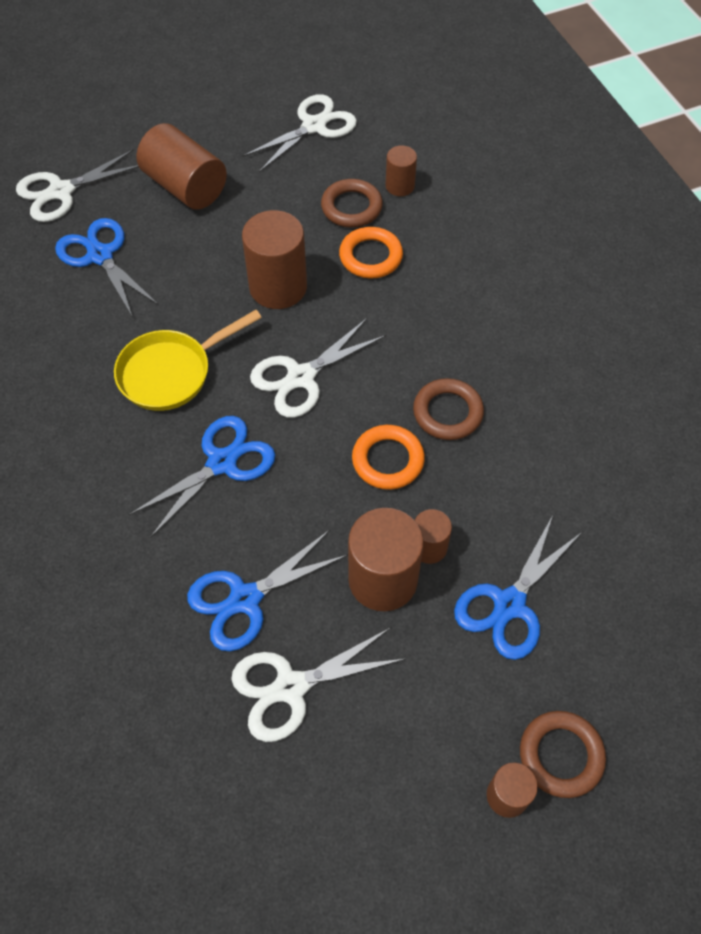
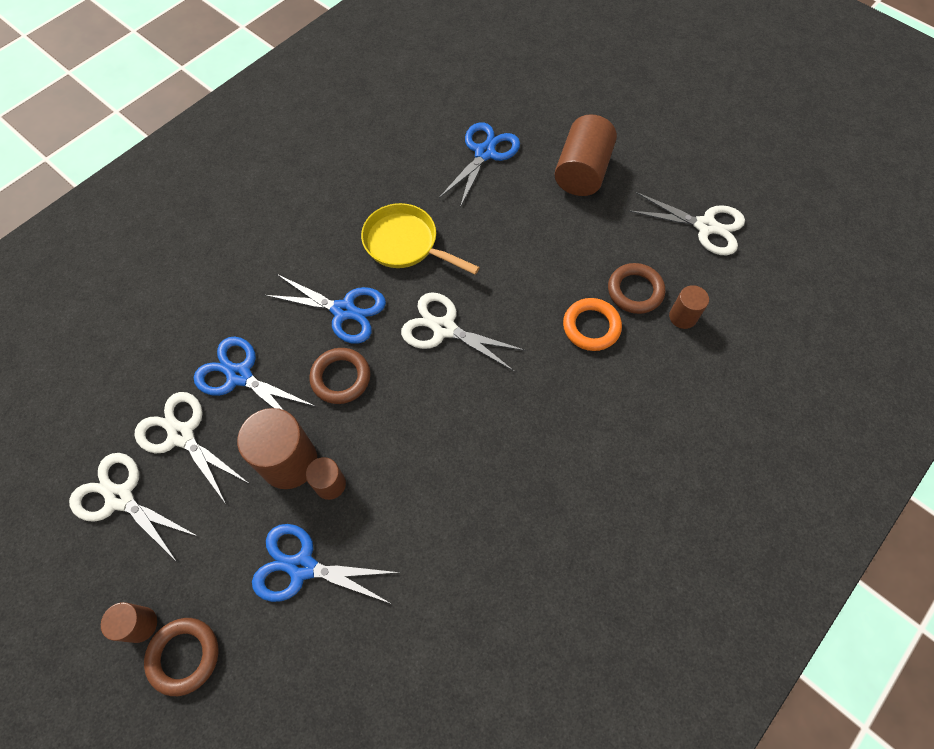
camera: 65 degrees right, 5 degrees up
white scissors [16,149,139,222] -> white scissors moved to [69,453,199,562]
brown cylinder [242,210,307,309] -> none
orange ring [352,425,425,490] -> none
brown ring [413,378,484,440] -> brown ring moved to [309,348,370,404]

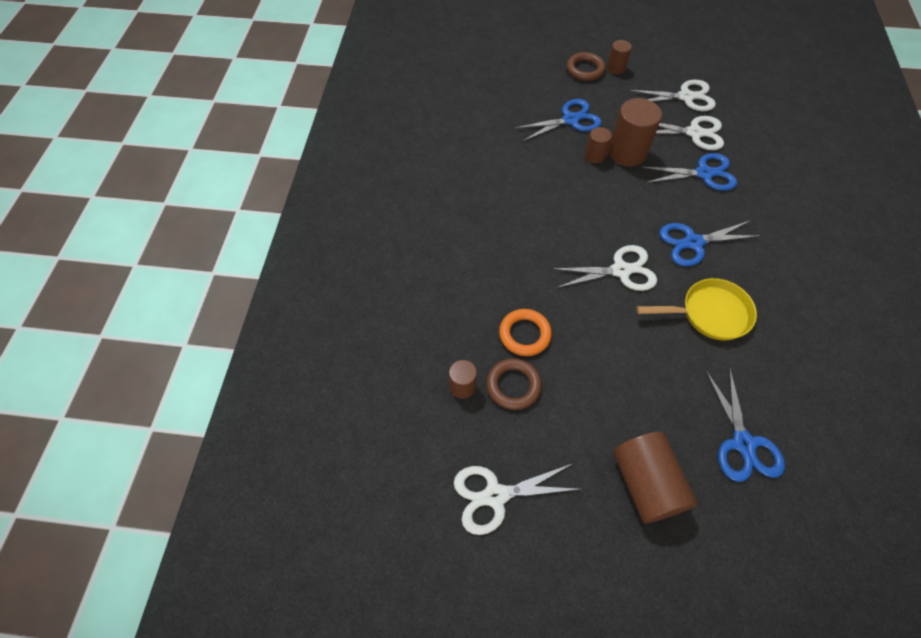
camera: 145 degrees right, 5 degrees down
brown ring [309,348,370,404] -> none

